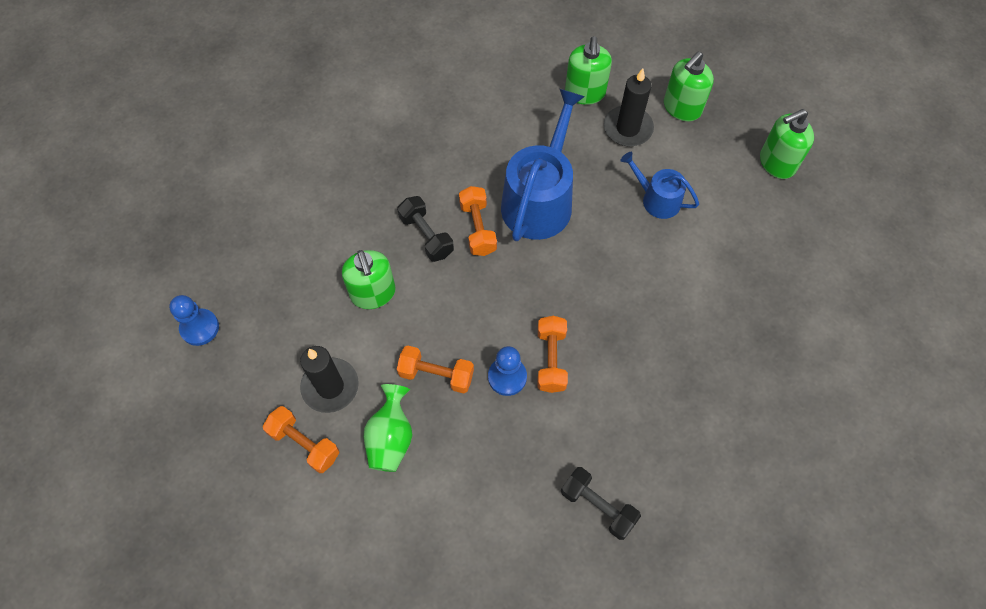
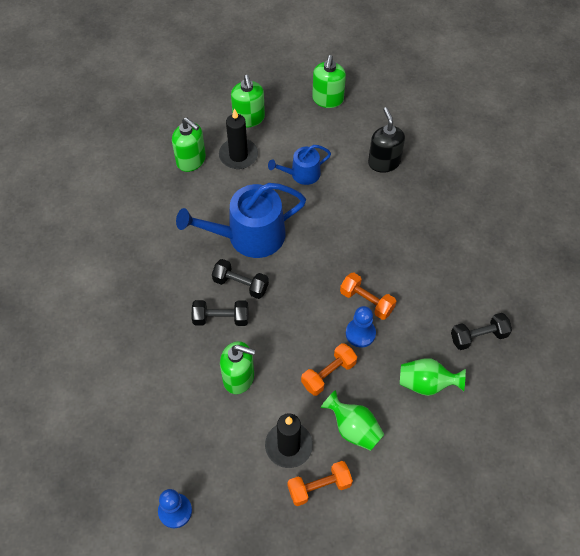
camera: 55 degrees left, 5 degrees down
orange dumbbell [459,186,497,256] -> black dumbbell [212,259,269,299]
blue watering can [501,89,585,241] -> blue watering can turned 75 degrees counterclockwise [176,183,306,258]
none -> black soap dispenser [368,107,405,173]
none -> green vase [400,358,466,396]

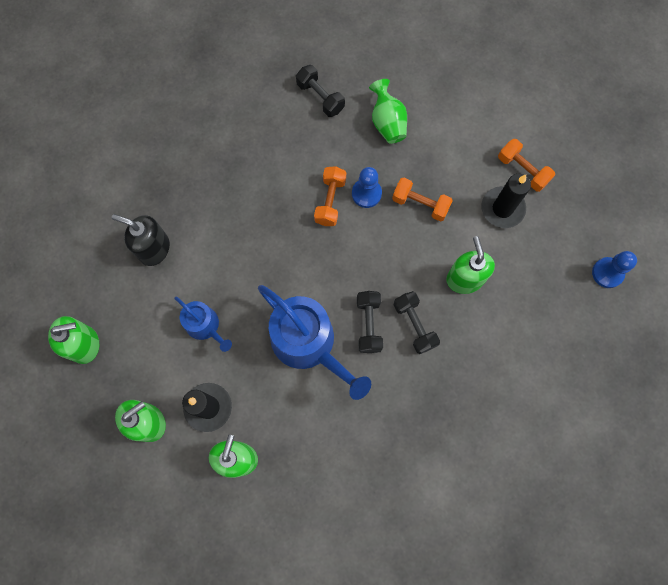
camera: 115 degrees left, 15 degrees up
green vase [320,390,385,451] -> none
black soap dispenser [368,107,405,173] -> black soap dispenser turned 60 degrees clockwise [112,214,170,266]

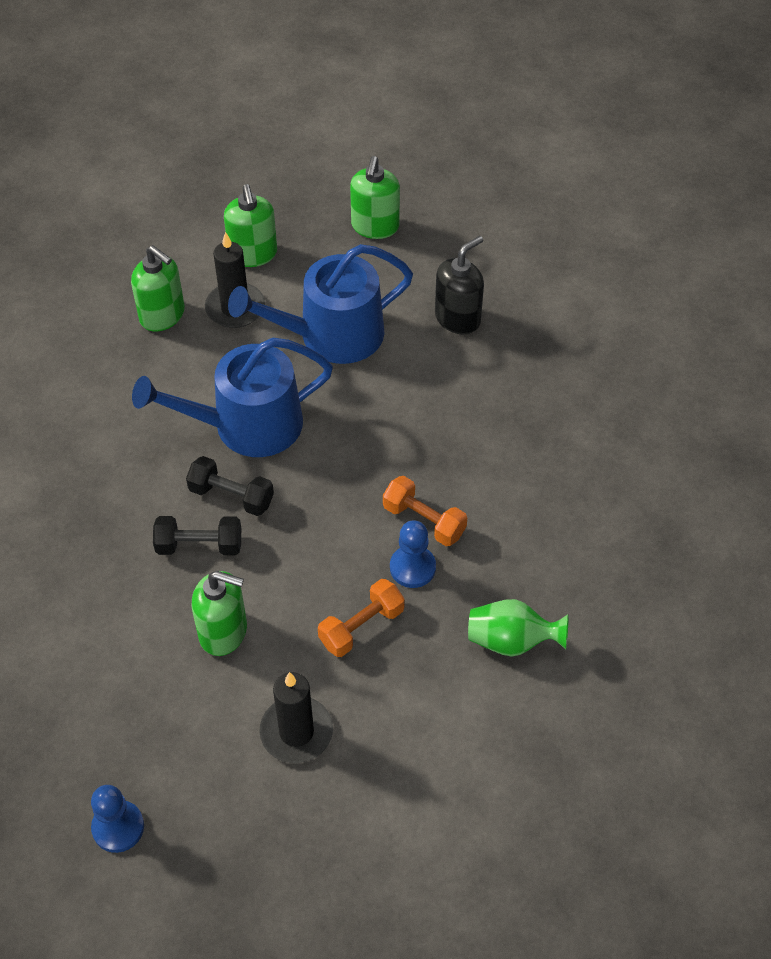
camera: 115 degrees right, 20 degrees down
blue watering can [174,296,232,352] -> blue watering can [228,244,413,364], size x1.85
black dumbbell [296,65,345,117] -> none
orange dumbbell [498,139,555,192] -> none

